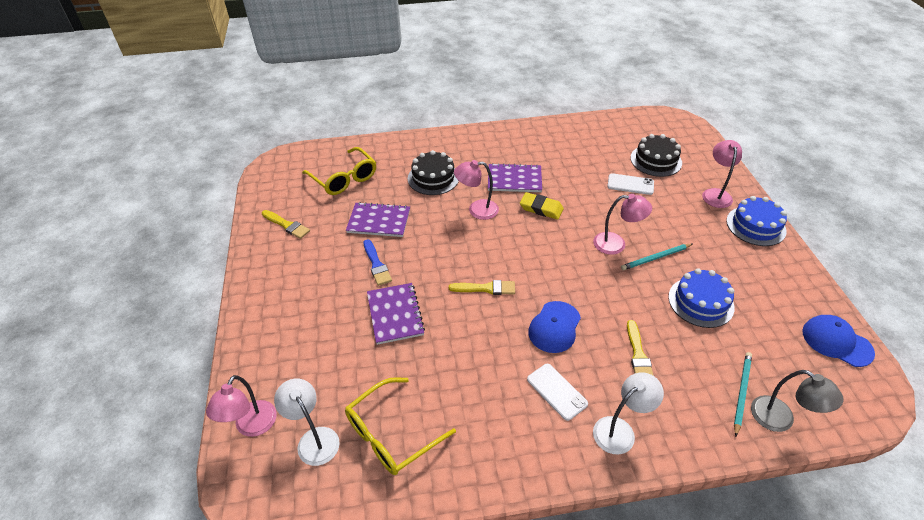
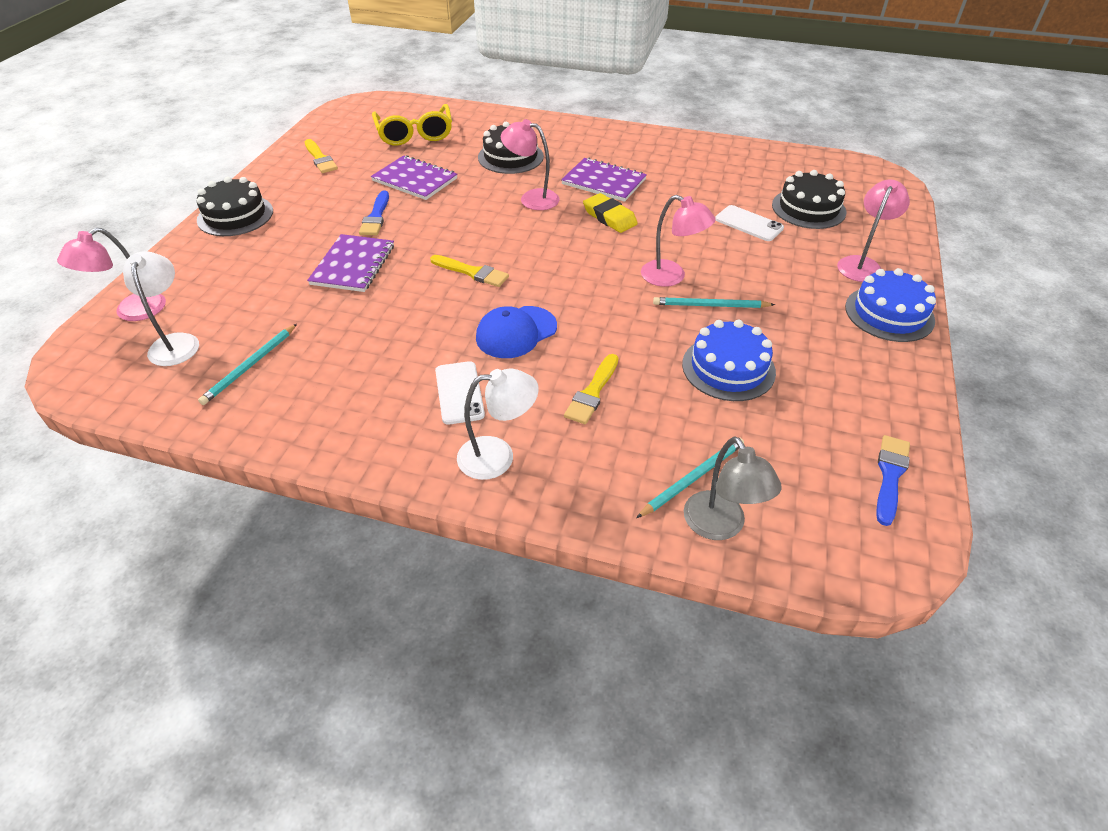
camera: 25 degrees right, 0 degrees up
yellow glasses [345,377,456,475] -> turquoise pencil [198,324,297,405]
blue cap [802,315,875,367] -> blue brush [876,435,910,526]
none -> black cake [197,177,273,236]

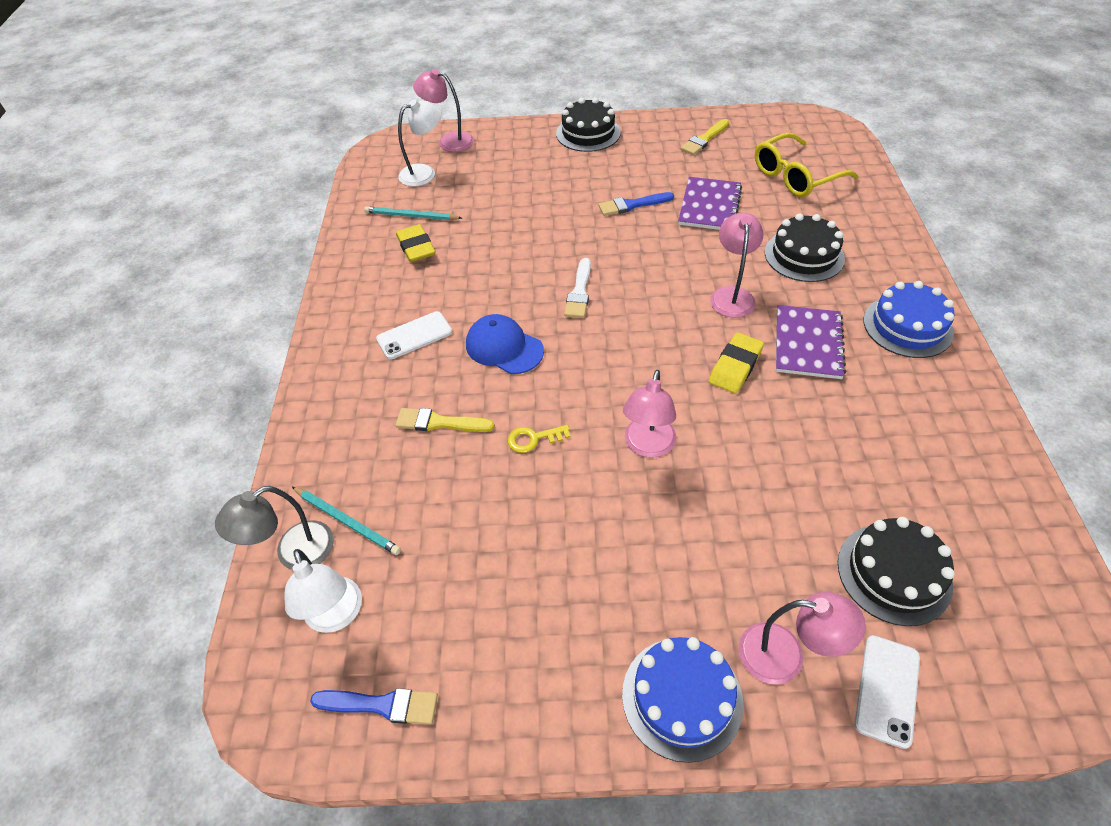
camera: 75 degrees right, 5 degrees up
purple notebook [307,234,394,292] -> none
yellow brush [430,255,509,287] -> white brush [564,258,591,318]
white lamp [457,369,539,480] -> white lamp moved to [285,549,362,633]
turquoise pencil [653,297,775,308] -> none
blue cake [682,319,776,401] -> blue cake moved to [864,281,955,358]
white phone [715,205,784,241] -> white phone moved to [855,635,920,749]
none -> yellow eraser [396,224,435,262]
none -> yellow key [507,425,571,453]

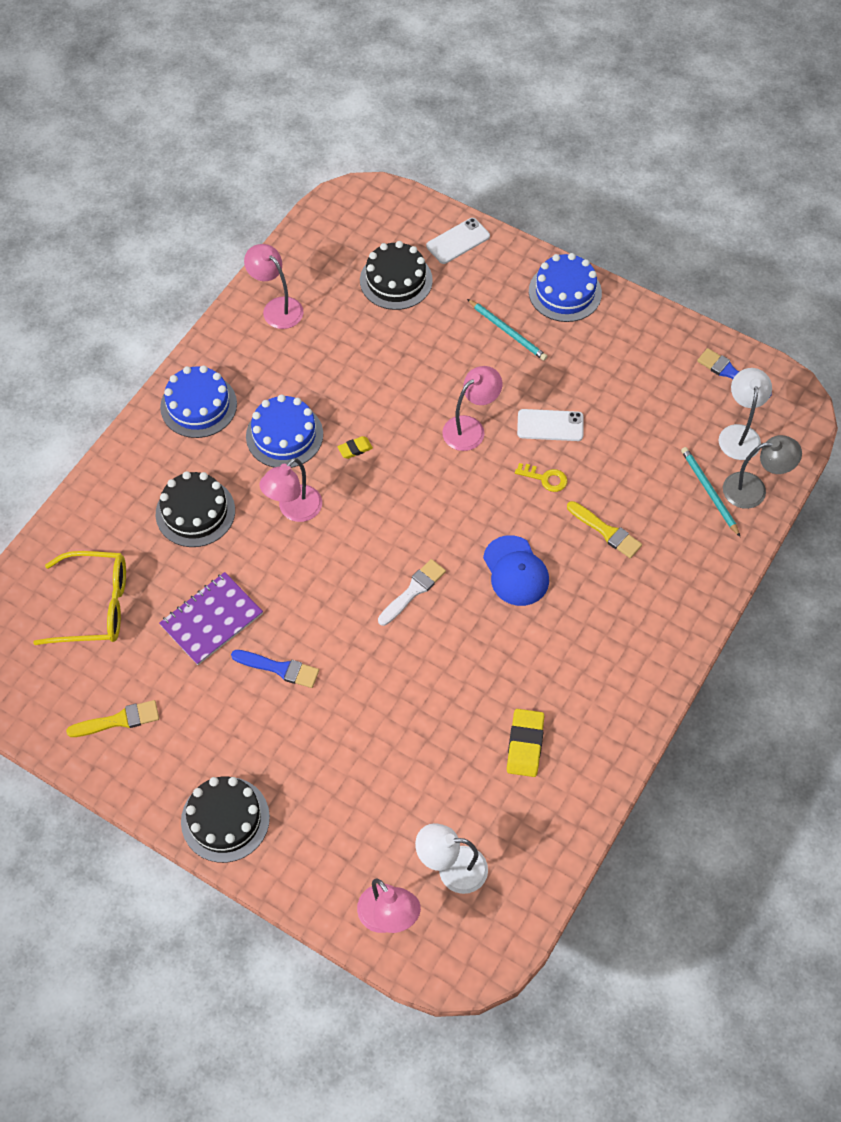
camera: 150 degrees left, 10 degrees up
turquoise pencil [364,206,462,220] -> turquoise pencil moved to [467,299,548,361]
white phone [376,311,452,359] -> white phone moved to [517,409,584,441]
yellow eraser [709,332,764,394] -> yellow eraser [338,436,373,459], size x0.56
pink lamp [738,592,866,685] -> pink lamp moved to [244,244,304,329]
purple notebook [776,305,846,379] -> blue cake [246,394,323,468]

